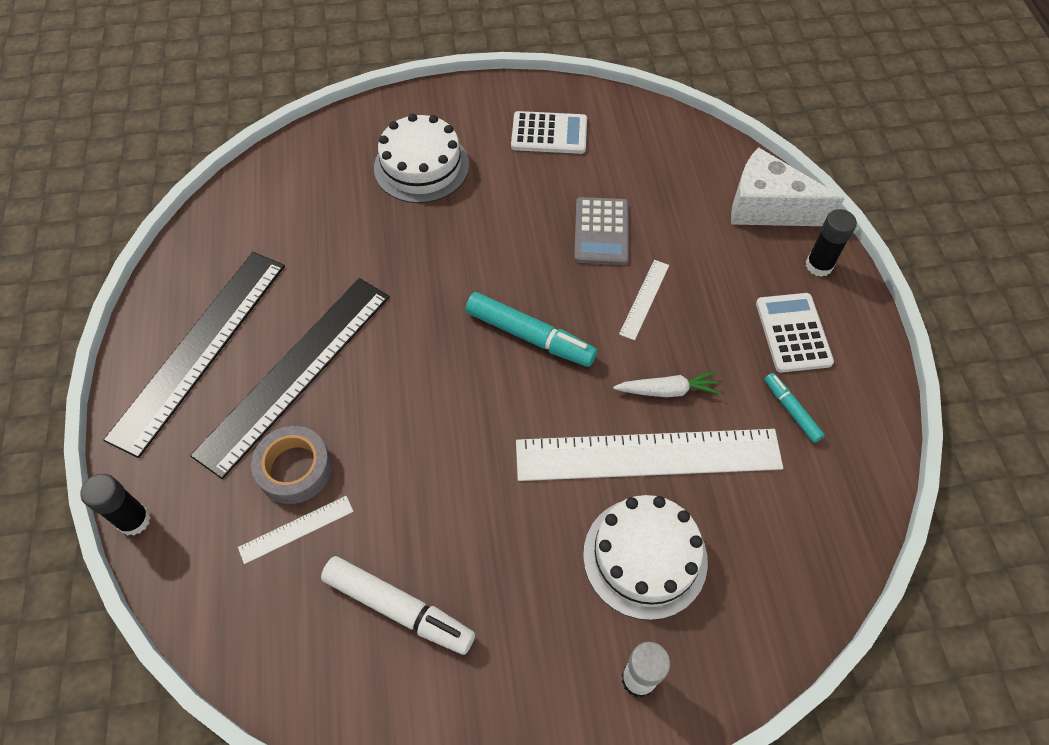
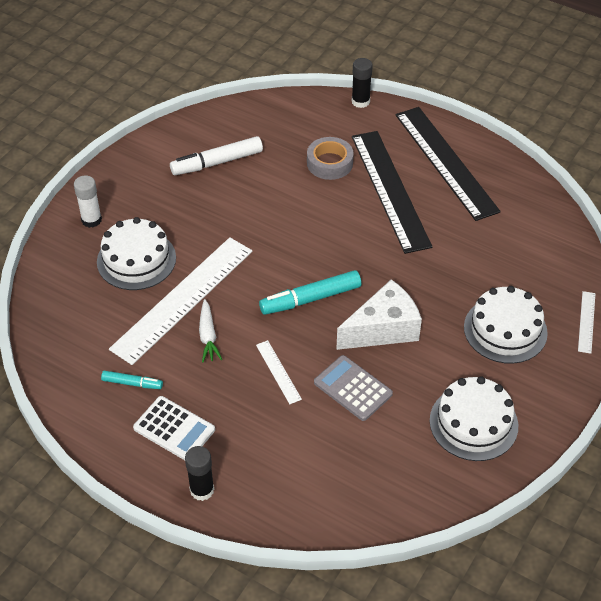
camera: 130 degrees right, 10 degrees down
white ruler [238,496,354,564] -> white ruler moved to [578,291,595,354]
white calculator [511,111,587,154] -> white cake [430,376,518,461]
white carrot [613,371,721,397] -> white carrot turned 45 degrees counterclockwise [199,299,222,362]
white cheese [731,147,844,226] -> white cheese moved to [336,279,422,350]

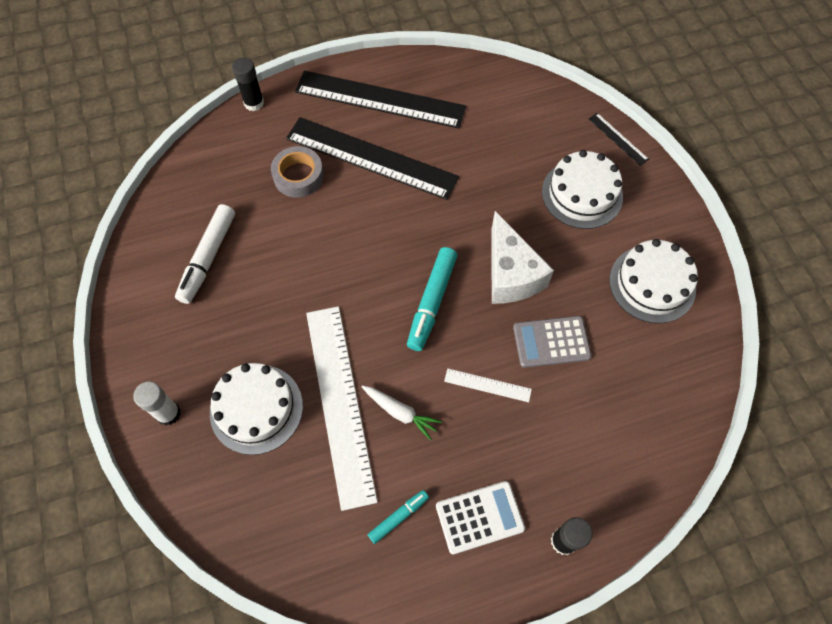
camera: 50 degrees left, 15 degrees up
white cheese [336,279,422,350] -> white cheese turned 150 degrees clockwise [491,211,554,304]
white ruler [578,291,595,354] -> black ruler [589,113,649,166]

